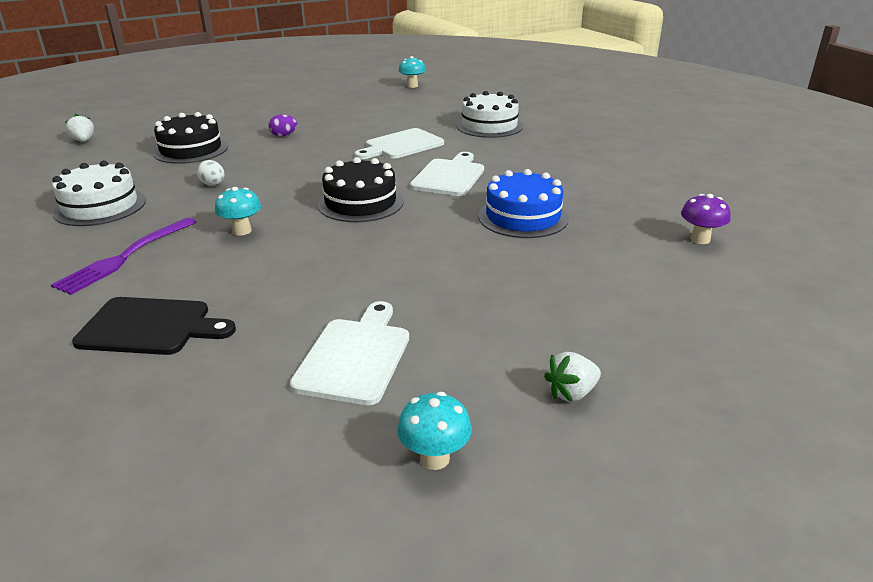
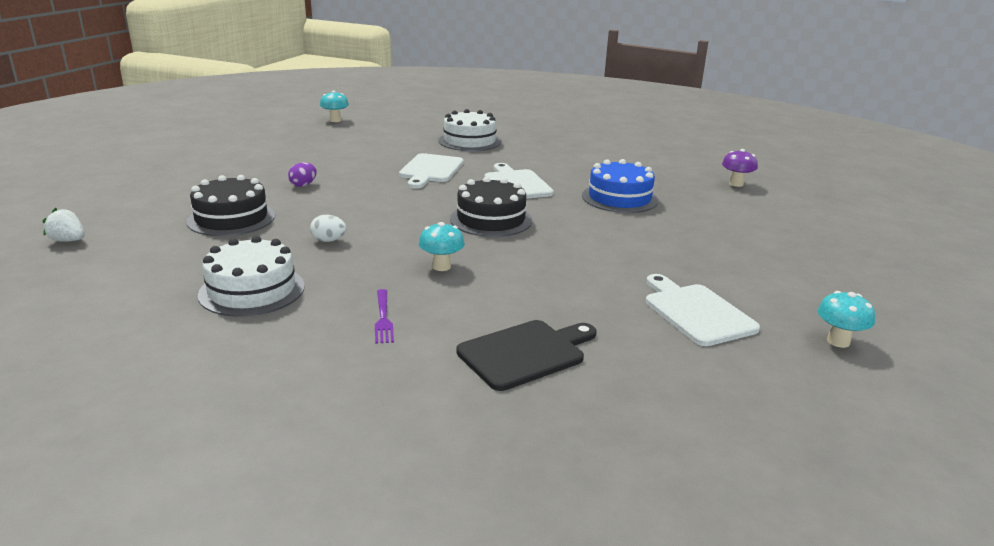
camera: 40 degrees left, 5 degrees down
purple fork [51,218,196,295] -> purple fork [375,289,394,344], size x0.58
white strawberry [544,352,601,402] -> none

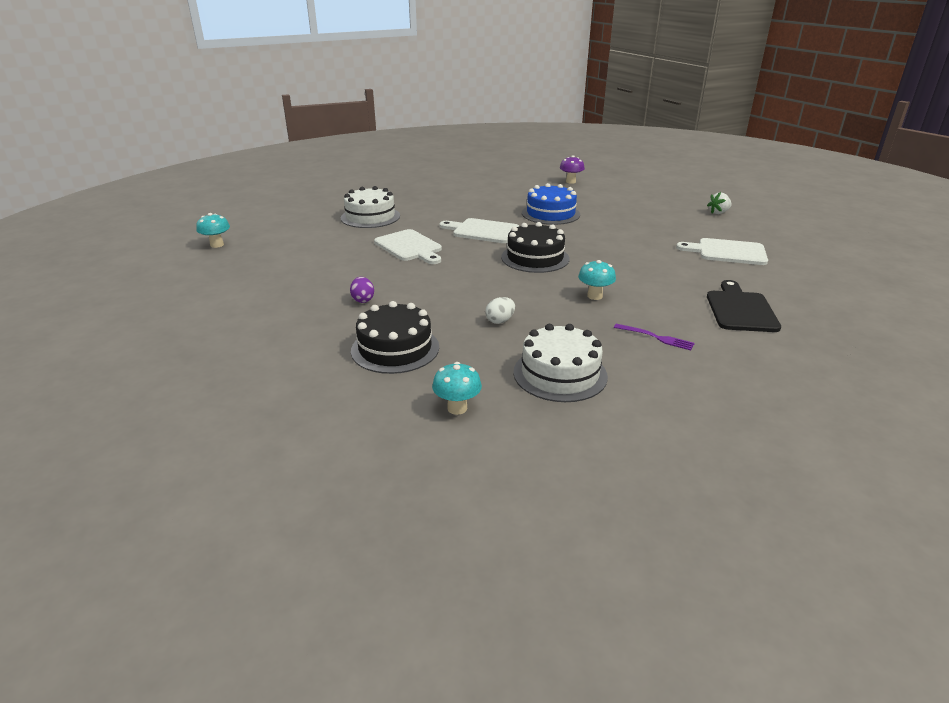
camera: 50 degrees left, 5 degrees up
white strawberry [42,208,85,242] -> white strawberry moved to [707,192,732,214]
turquoise mushroom [817,291,875,348] -> turquoise mushroom moved to [432,362,482,415]

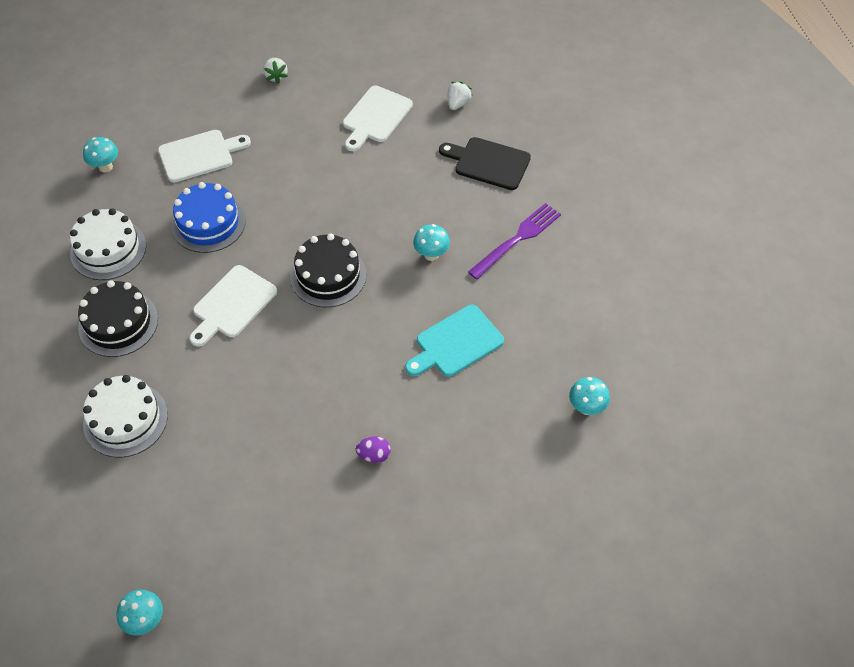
camera: 75 degrees left, 25 degrees up
black cake [351,301,439,374] -> black cake moved to [78,280,158,357]
white cutting board [374,229,442,264] -> white cutting board moved to [158,130,251,182]
white egg [485,297,515,324] -> turquoise cutting board [405,305,504,377]
white cake [513,324,608,402] -> white cake moved to [70,208,146,280]
purple mushroom [560,155,585,184] -> turquoise mushroom [83,137,118,172]
purple fork [614,324,695,351] -> purple fork [468,203,561,280], size x1.73
none -> white strawberry [448,82,472,110]

